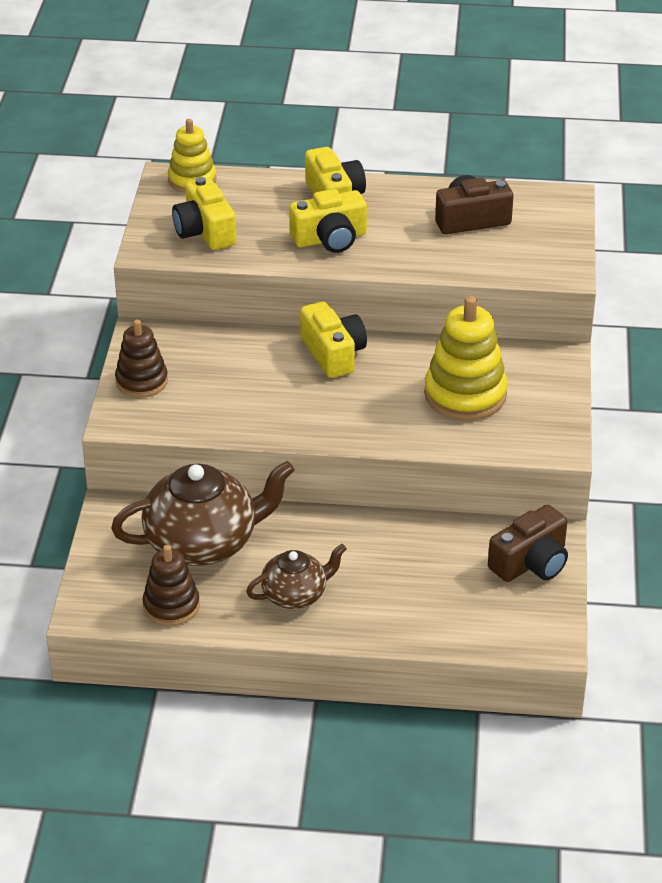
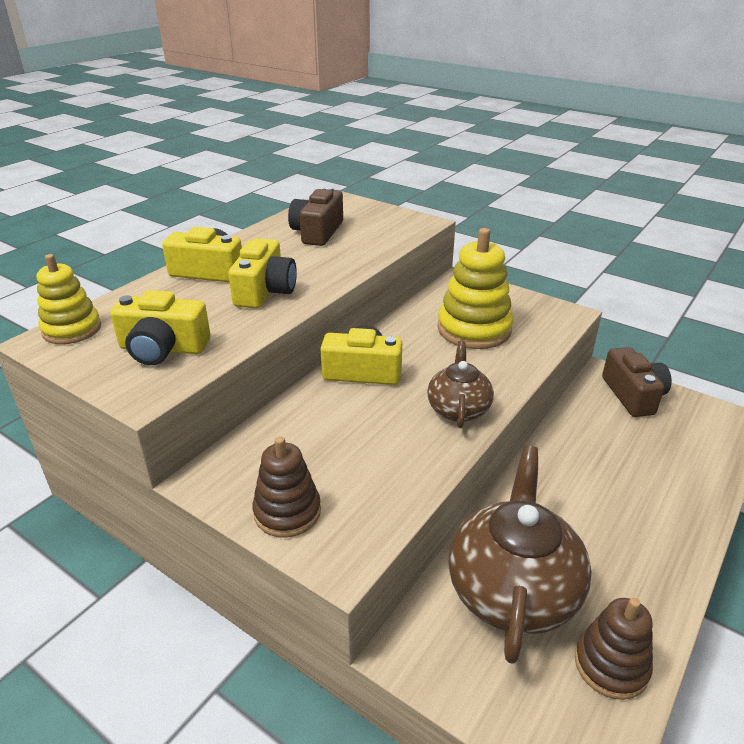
camera: 60 degrees left, 5 degrees down
brown teapot [246,544,347,609] -> brown teapot moved to [427,341,494,428]

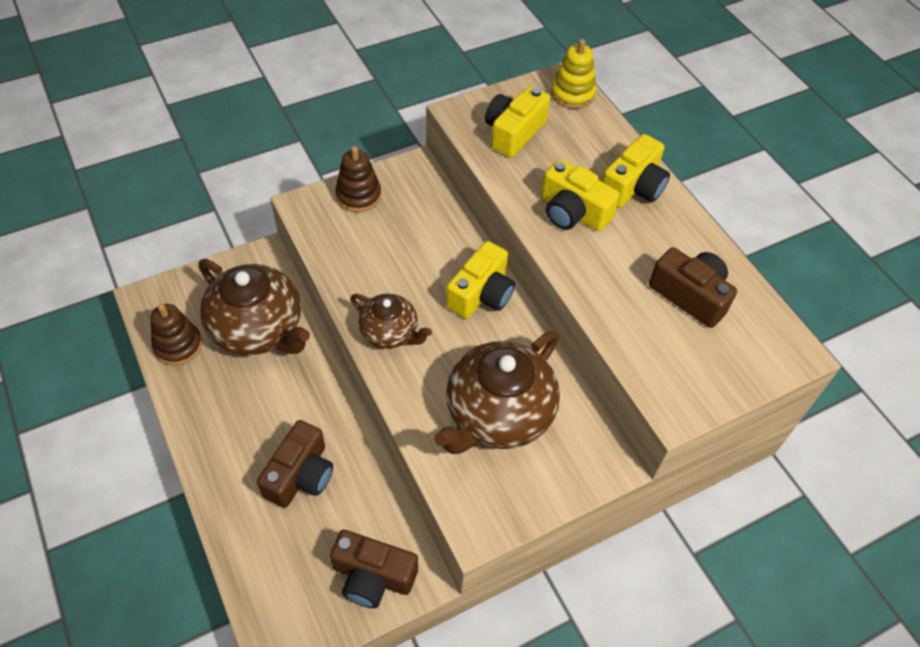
camera: 115 degrees right, 20 degrees up
yellow stacking toy [437,228,513,349] -> brown teapot [434,331,560,454]
none -> brown camera [257,420,333,508]

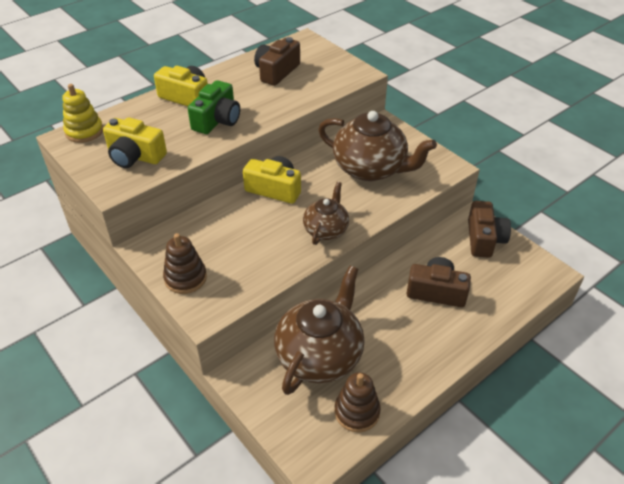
camera: 100 degrees left, 10 degrees down
yellow camera [541,159,620,231] -> green camera [188,80,240,134]

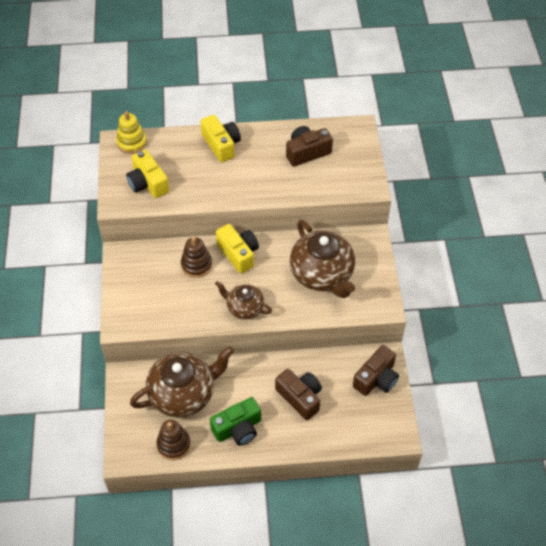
camera: 35 degrees right, 10 degrees up
brown stacking toy [163,233,207,294] -> brown stacking toy moved to [181,237,212,278]
green camera [188,80,240,134] -> green camera moved to [210,397,261,446]
brown teapot [303,182,349,245] -> brown teapot turned 120 degrees counterclockwise [215,281,272,320]

